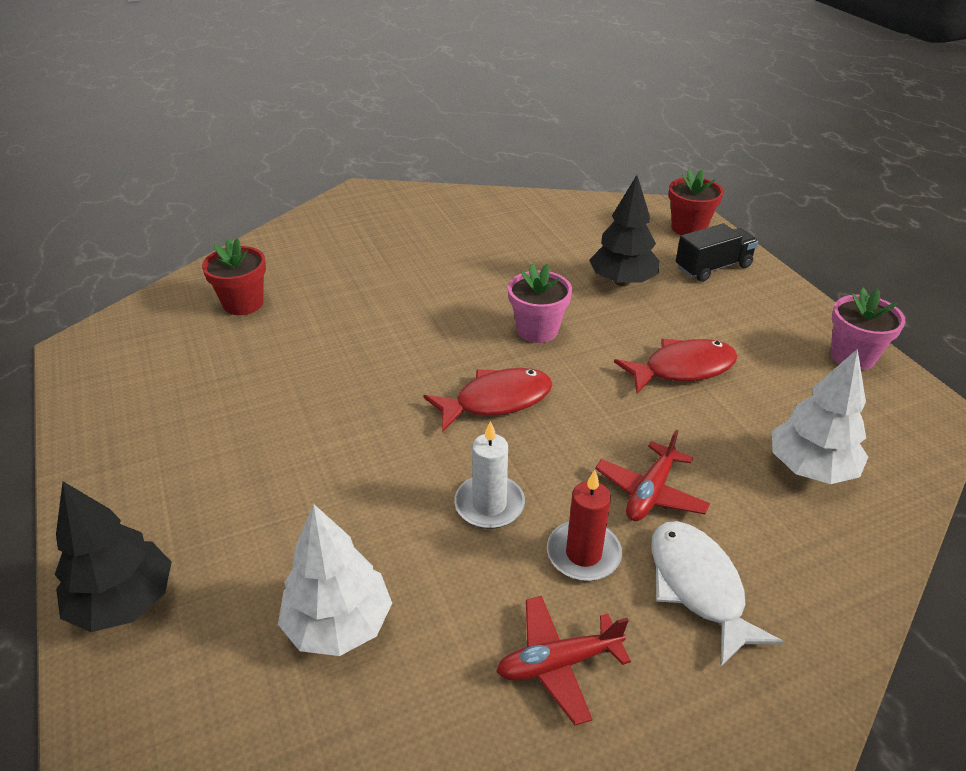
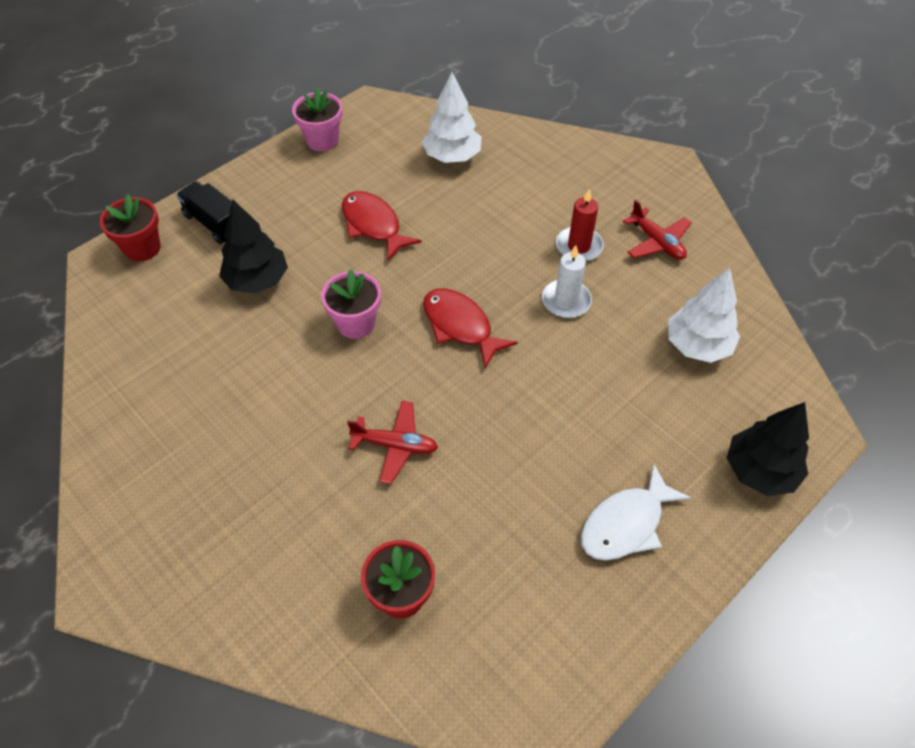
camera: 110 degrees left, 15 degrees up
red plane [595,429,710,521] -> red plane moved to [347,401,438,484]
white fish [651,521,784,666] -> white fish moved to [581,463,691,560]

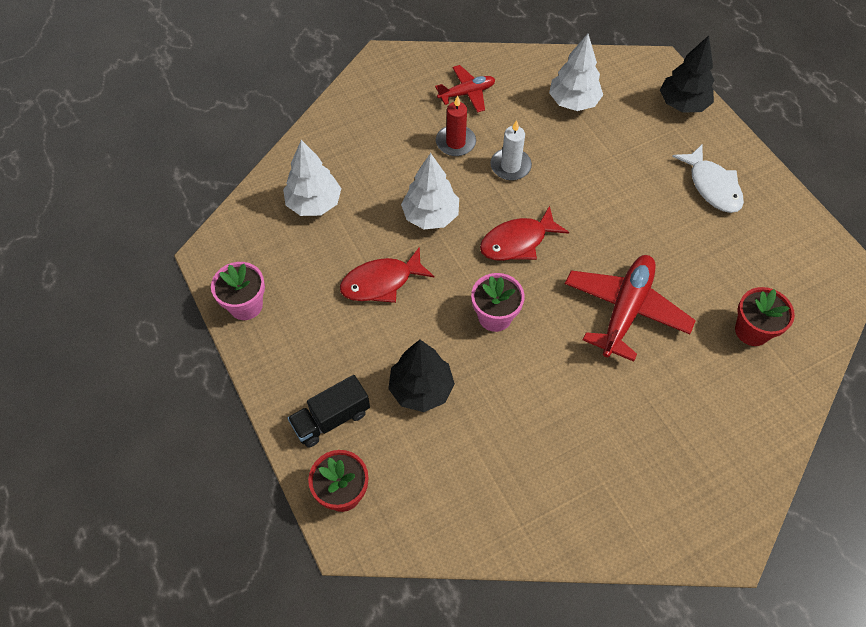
camera: 75 degrees left, 5 degrees up
red plane [347,401,438,484] -> red plane [565,255,696,362], size x1.72
none -> white tree [401,153,459,229]

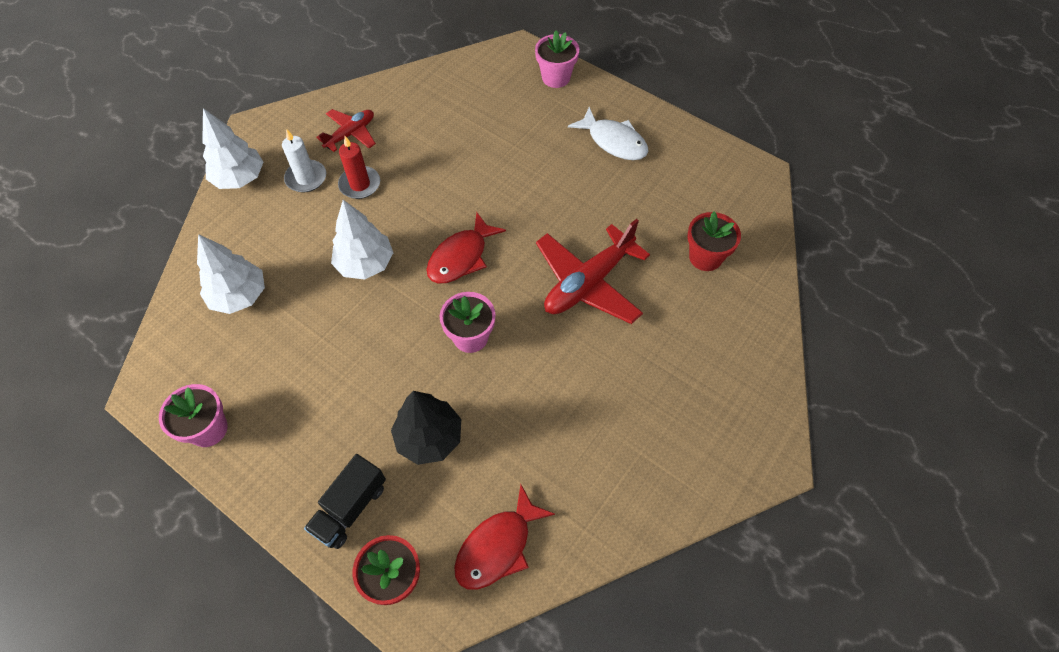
camera: 25 degrees left, 0 degrees up
red fish [340,247,434,303] -> red fish moved to [454,485,555,590]
white candle [490,120,532,181] -> white candle moved to [282,129,326,192]
white tree [549,33,603,111] -> white tree moved to [203,108,264,189]
red plane [565,255,696,362] -> red plane turned 135 degrees counterclockwise [536,219,650,324]
black tree [660,35,714,113] -> pink flower pot [535,30,579,88]

